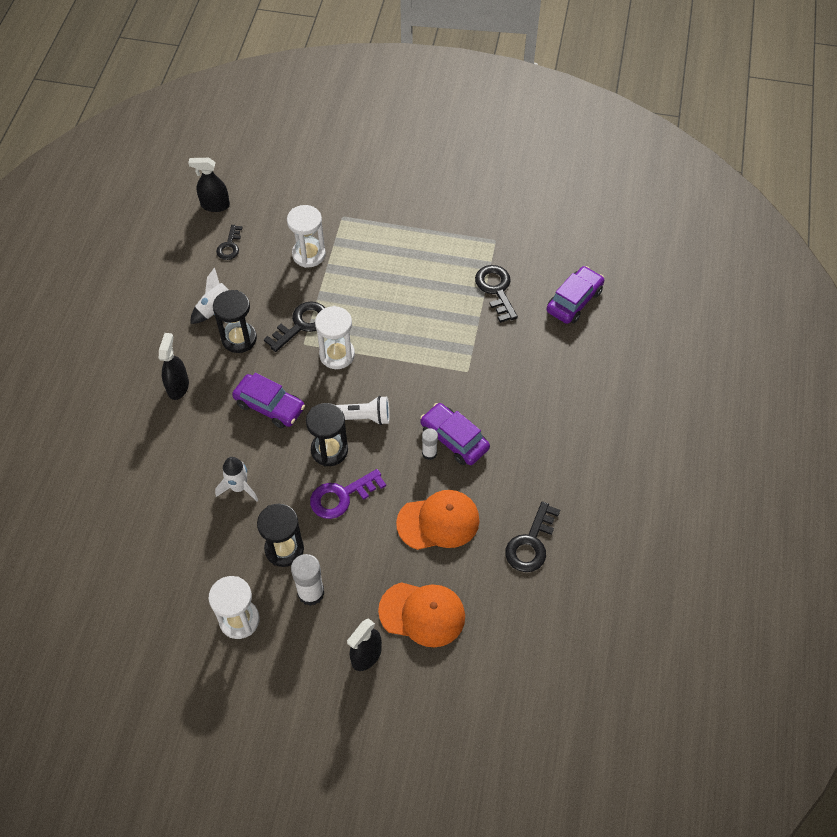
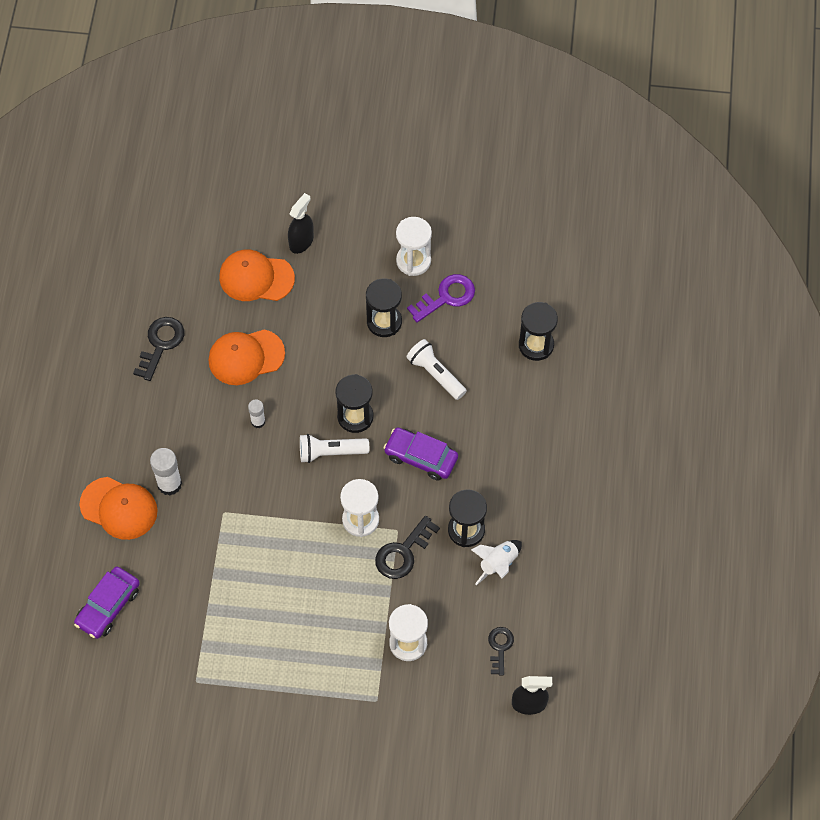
camera: 175 degrees right, 5 degrees up
black spray bottle [159,333,189,400] -> none
white rocket [215,457,258,502] -> white flashlight [406,339,467,400]
white glue stick [291,554,325,606] -> white glue stick moved to [150,448,182,496]
purple key [310,469,386,519] -> purple key moved to [407,274,475,323]
purple car [420,403,490,465] -> none
black key [475,265,518,323] -> none
none -> orange cap [80,477,158,540]
none -> black hourglass [519,302,558,361]

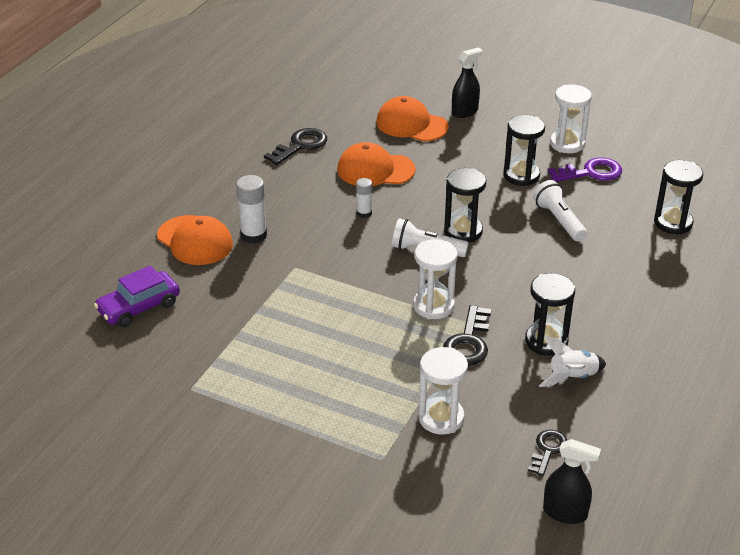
camera: 20 degrees right, 25 degrees down
black key [375,516,440,579] -> black key turned 45 degrees counterclockwise [443,305,491,366]
purple car [384,427,458,481] -> none

